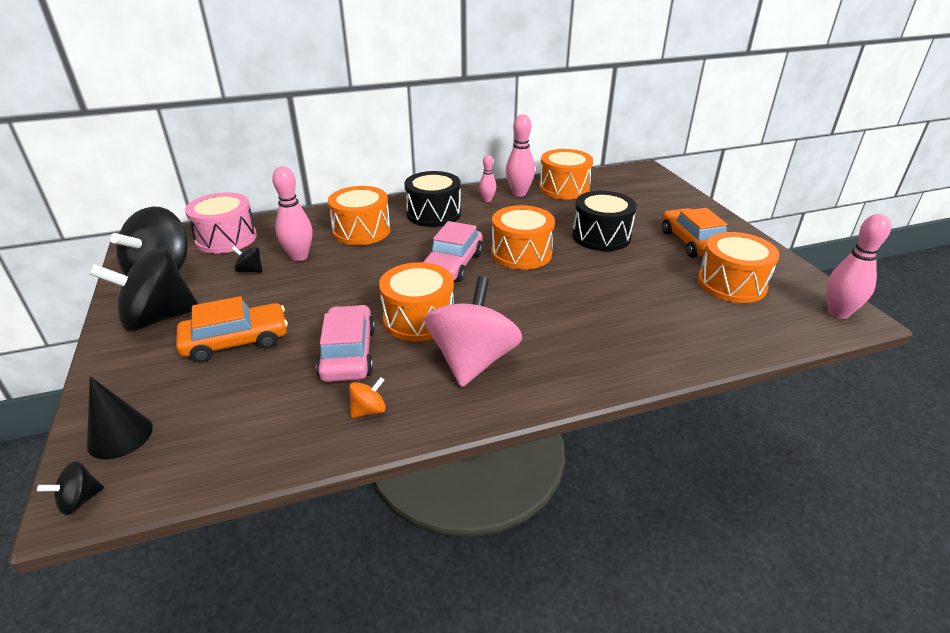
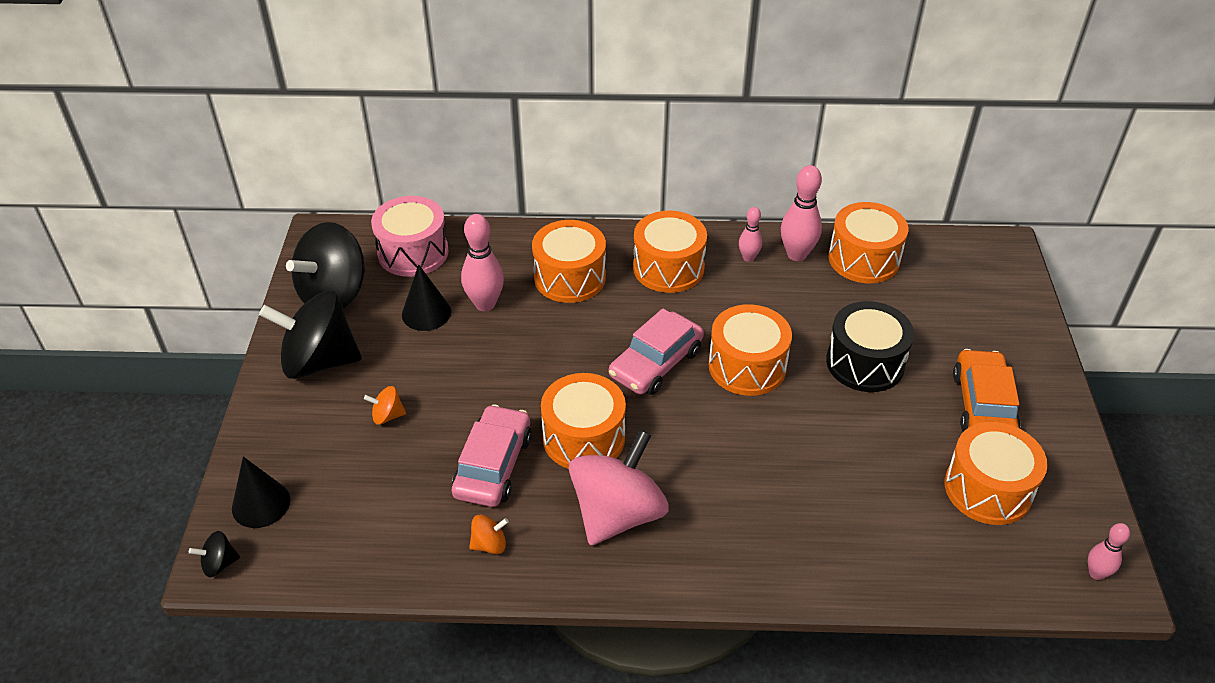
camera: 20 degrees right, 10 degrees up
orange car [176,296,288,363] -> orange spinning top [364,386,406,425]
black spinning top [232,246,262,273] -> black cone [402,264,451,331]
black drum [404,171,461,227] -> orange drum [633,211,707,293]
pink bowling pin [826,214,891,319] -> pink bowling pin [1088,523,1130,580], size x0.58

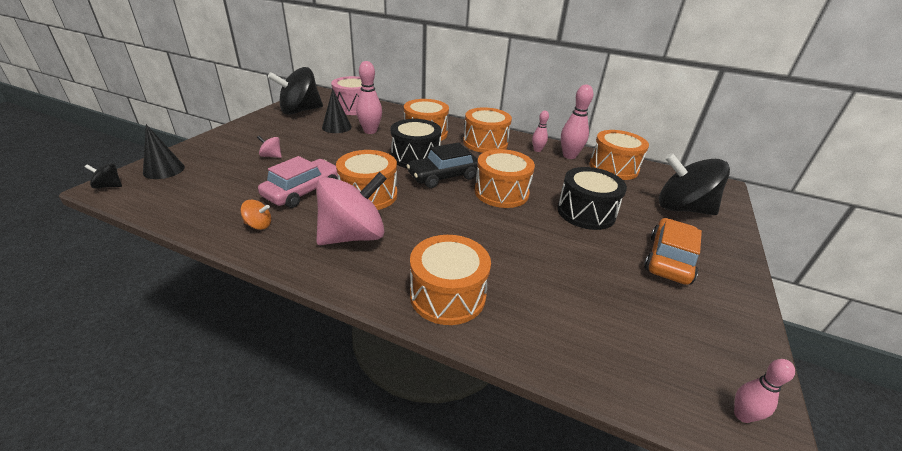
camera: 20 degrees right, 10 degrees down
black spinning top [259,291,362,379] -> black spinning top moved to [659,153,730,215]
orange spinning top [364,386,406,425] -> pink spinning top [257,136,282,158]
pink car [609,308,704,395] -> black car [407,142,478,188]
orange drum [945,422,1048,525] -> orange drum moved to [410,235,491,325]
none -> black drum [391,119,441,168]

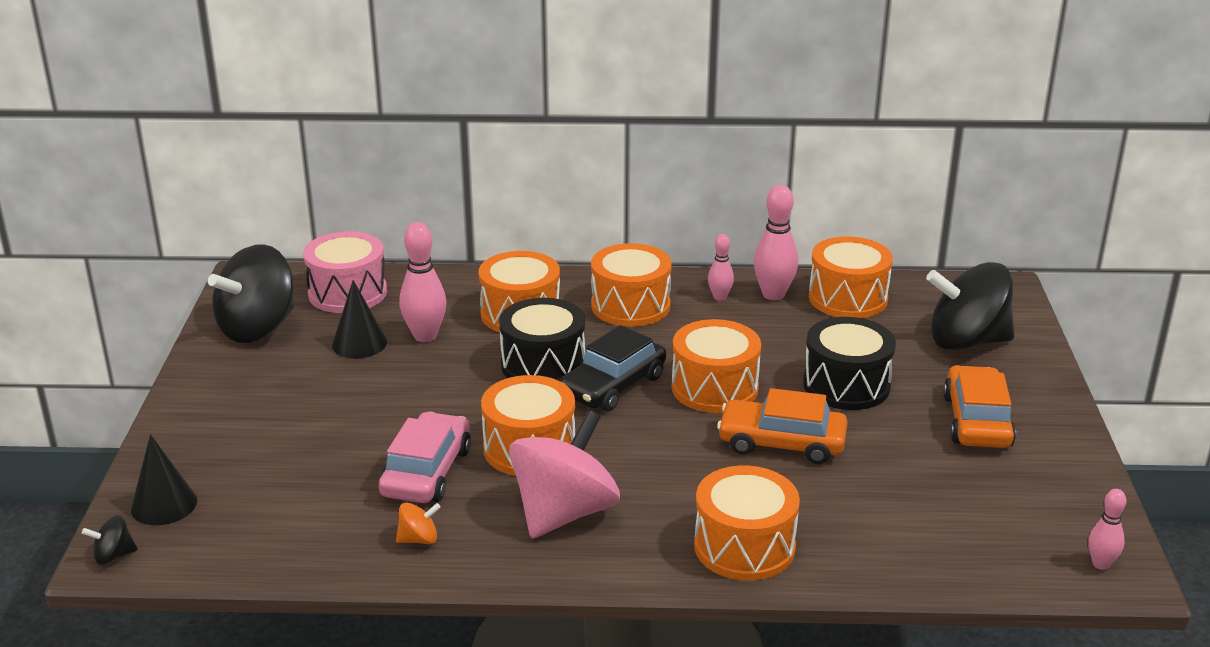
camera: 20 degrees left, 5 degrees down
pink spinning top [257,136,282,158] -> none
none -> orange car [717,388,848,464]

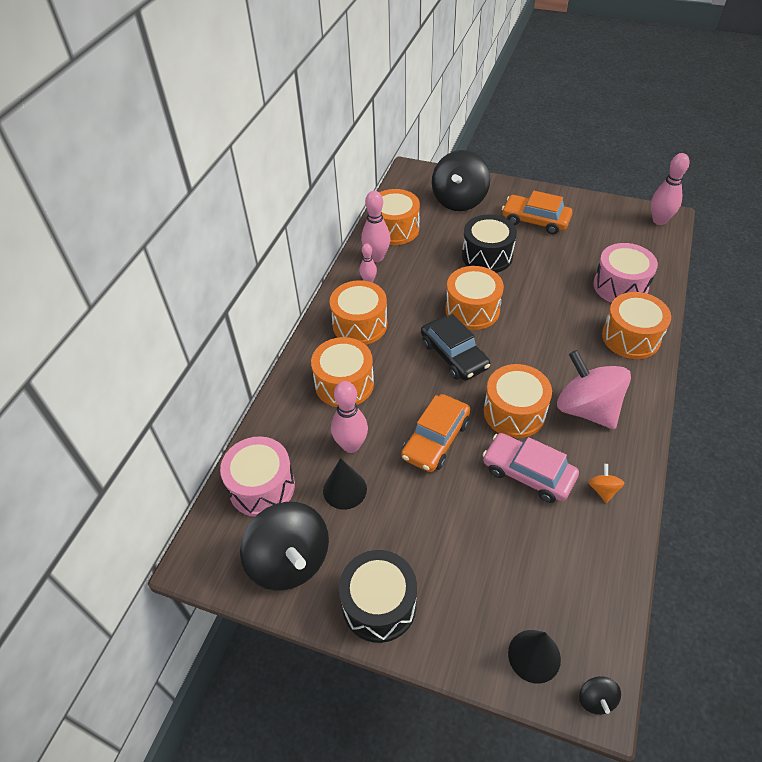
camera: 70 degrees left, 20 degrees up
black drum [499,298,585,381] -> black drum moved to [339,550,417,643]
orange car [717,388,848,464] -> orange car moved to [401,394,470,472]
pink bowling pin [1088,489,1126,570] -> pink bowling pin [651,153,690,225], size x1.71
none -> pink drum [593,243,658,303]

